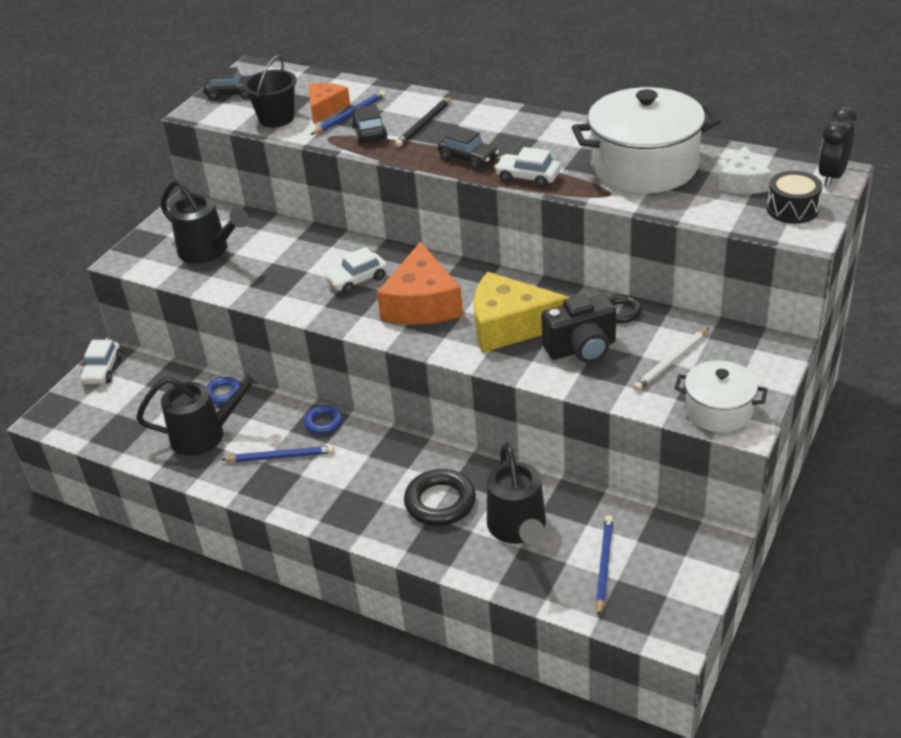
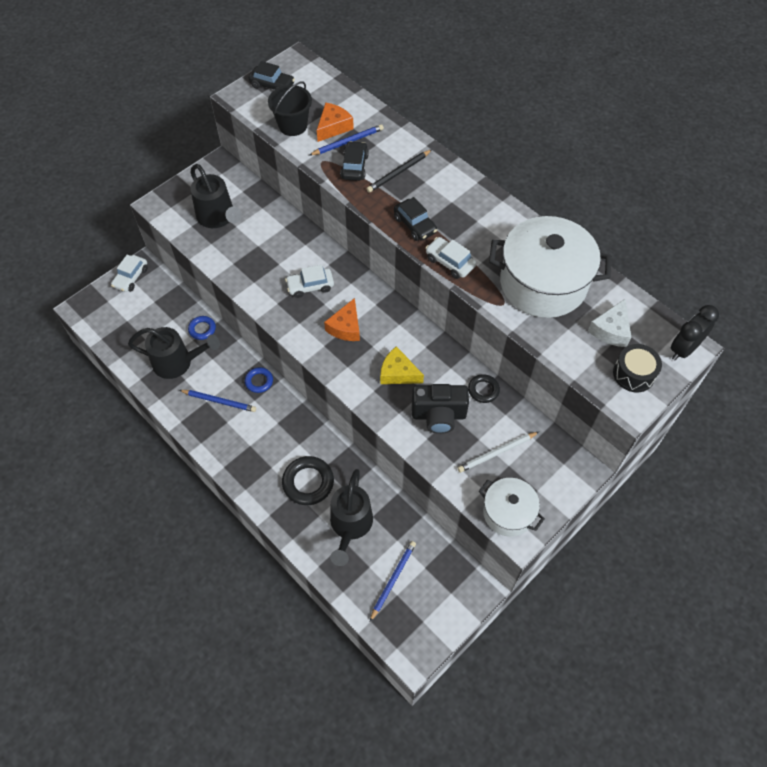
camera: 15 degrees right, 20 degrees up
orange cheese [377,241,463,325] -> orange cheese [324,298,360,341], size x0.59
yellow cheese [474,272,570,353] -> yellow cheese [380,346,424,384], size x0.59

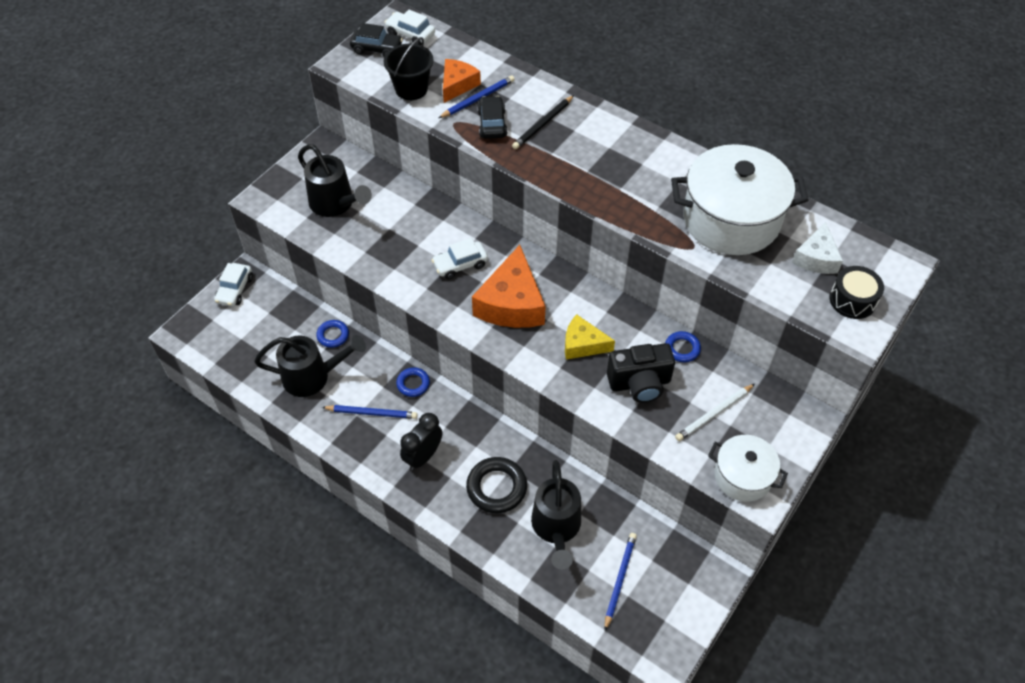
camera: 10 degrees left, 5 degrees down
orange cheese [324,298,360,341] -> orange cheese [472,245,546,328], size x1.70
black car [394,197,437,241] -> none
white car [426,237,476,279] -> white car moved to [384,10,435,45]
black ring [468,374,500,403] -> blue ring [665,331,701,362]
black clock [671,305,719,360] -> black clock moved to [400,413,442,470]

